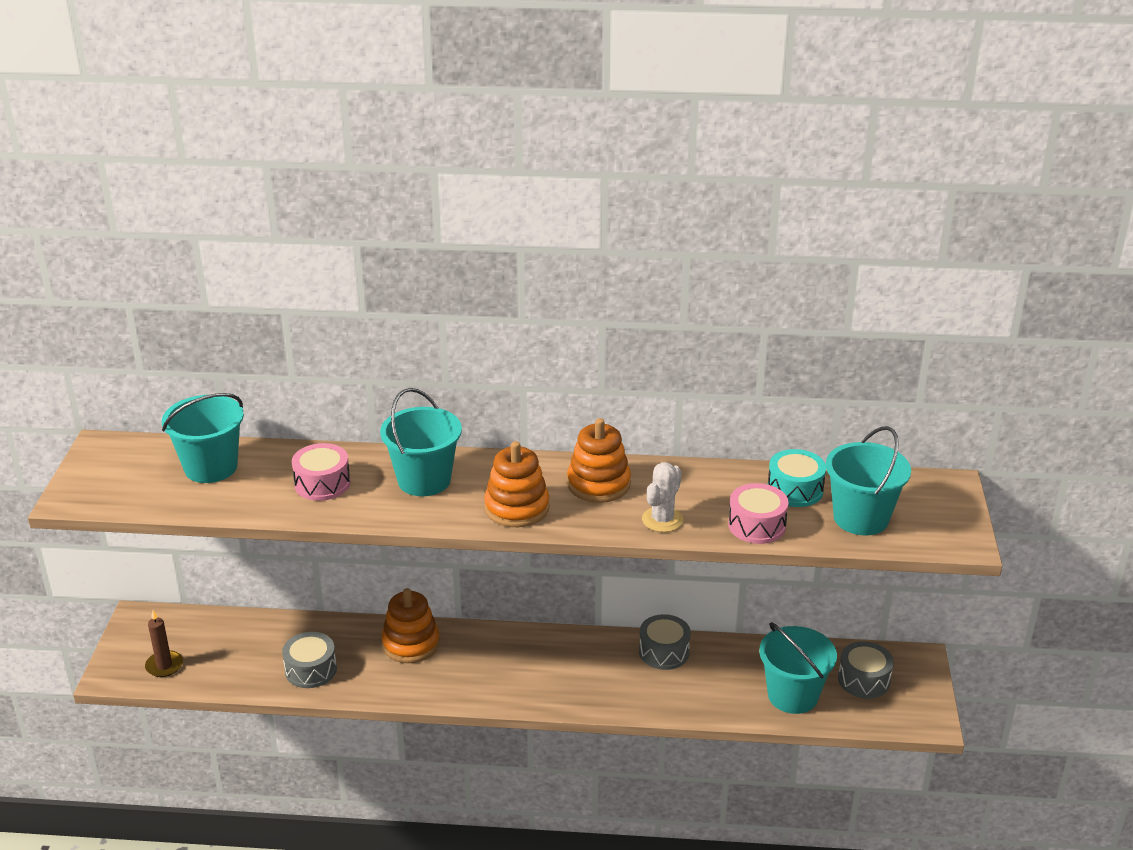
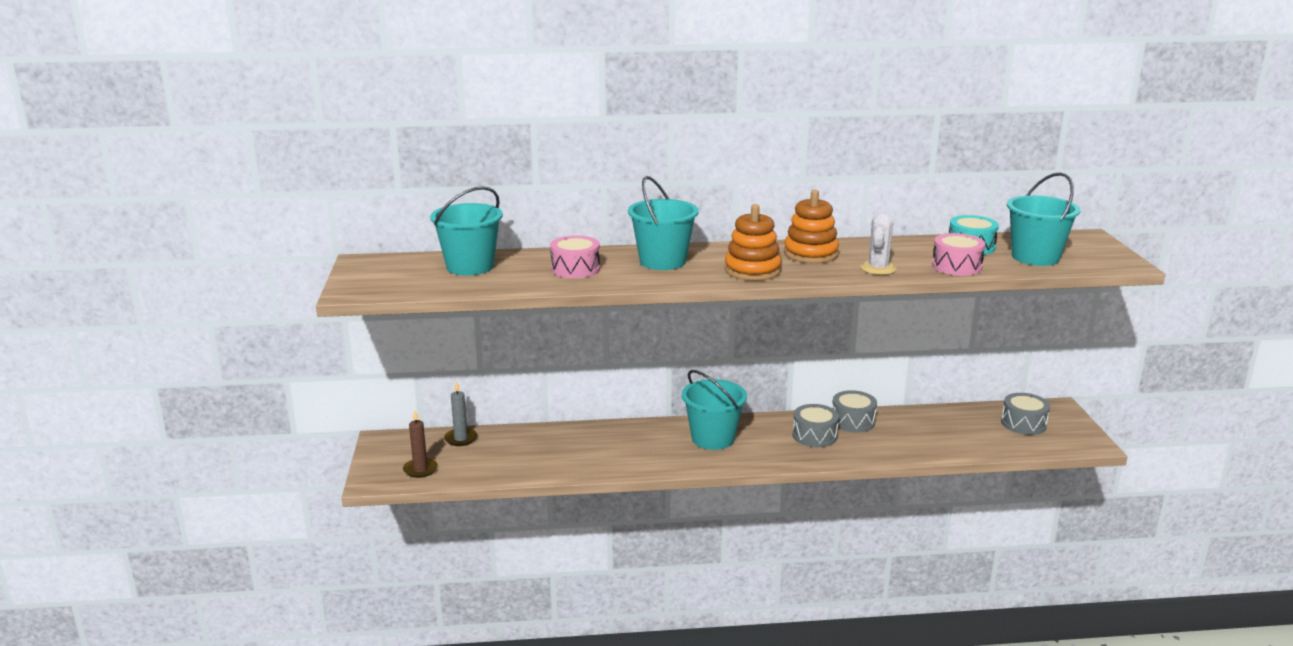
camera: 10 degrees left, 10 degrees down
grey drum [282,632,337,688] -> grey drum moved to [793,404,839,447]
orange stacking toy [381,588,440,663] -> none
turquoise bucket [759,622,837,714] -> turquoise bucket moved to [682,370,747,450]
none -> grey candle [444,381,477,446]

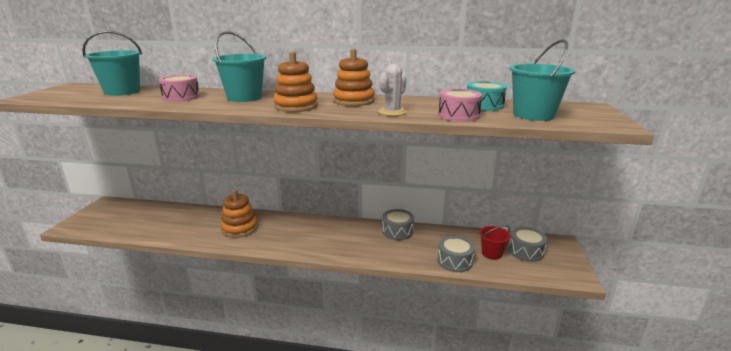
camera: 15 degrees right, 0 degrees up
brown candle [403,411,438,478] -> none
grey candle [444,381,477,446] -> none
turquoise bucket [682,370,747,450] -> none
grey drum [793,404,839,447] -> grey drum moved to [437,236,475,272]
none -> orange stacking toy [221,189,258,238]
none -> red bucket [479,226,511,260]

